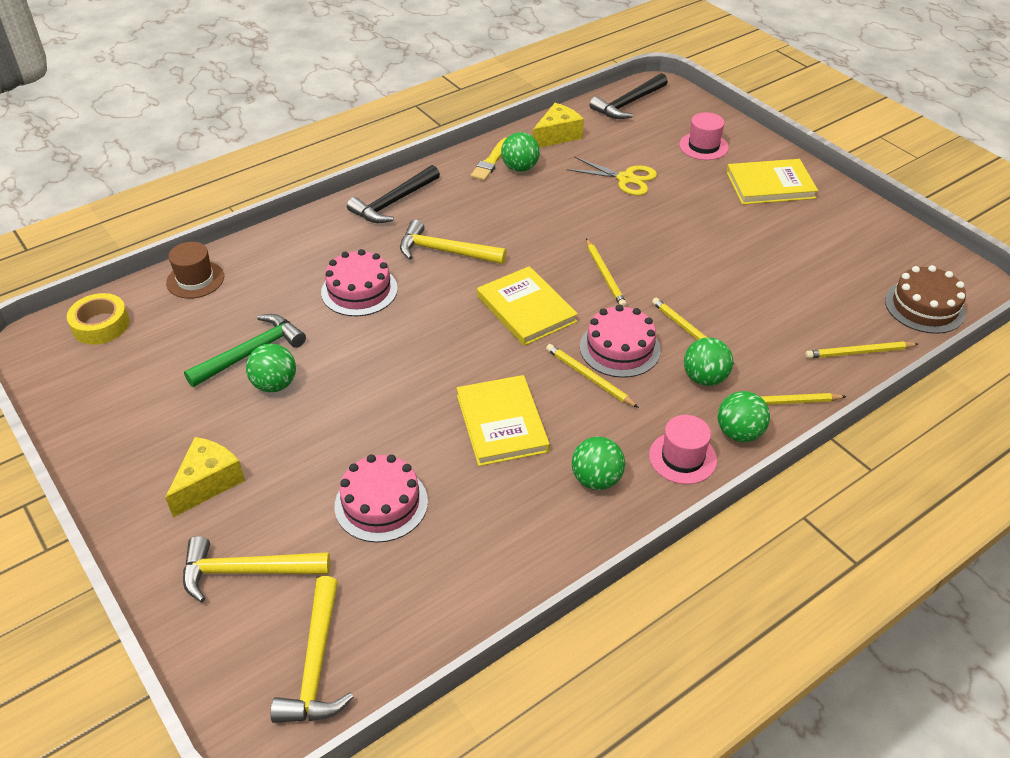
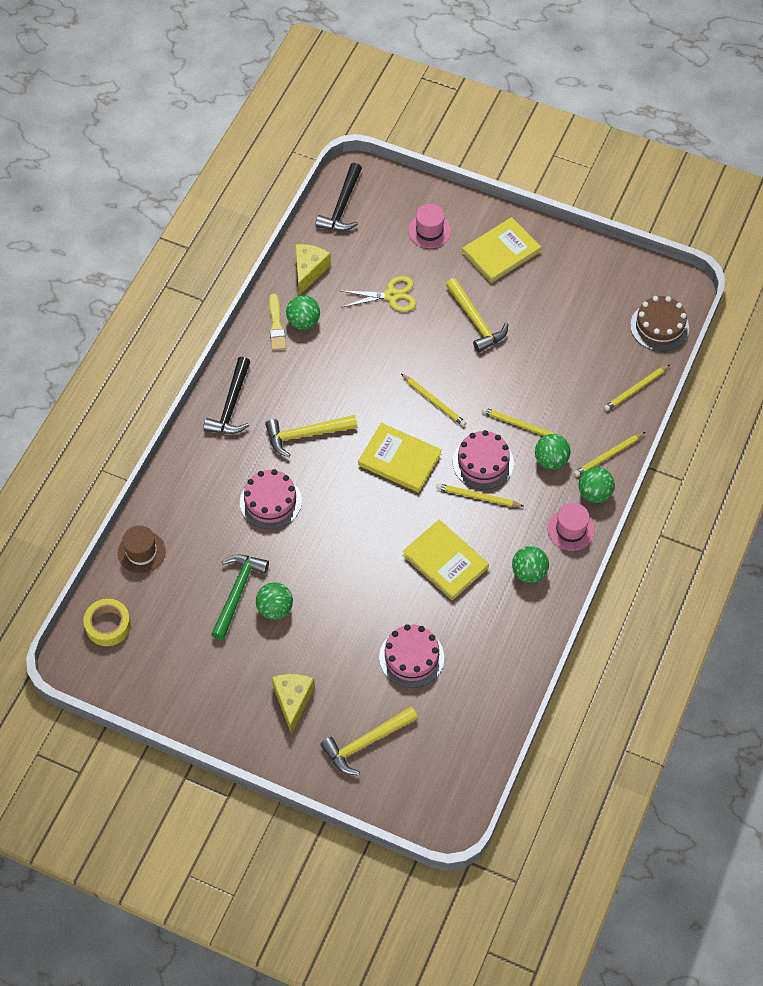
camera: 30 degrees left, 15 degrees up
yellow hammer [270,576,354,723] -> yellow hammer moved to [446,278,508,353]

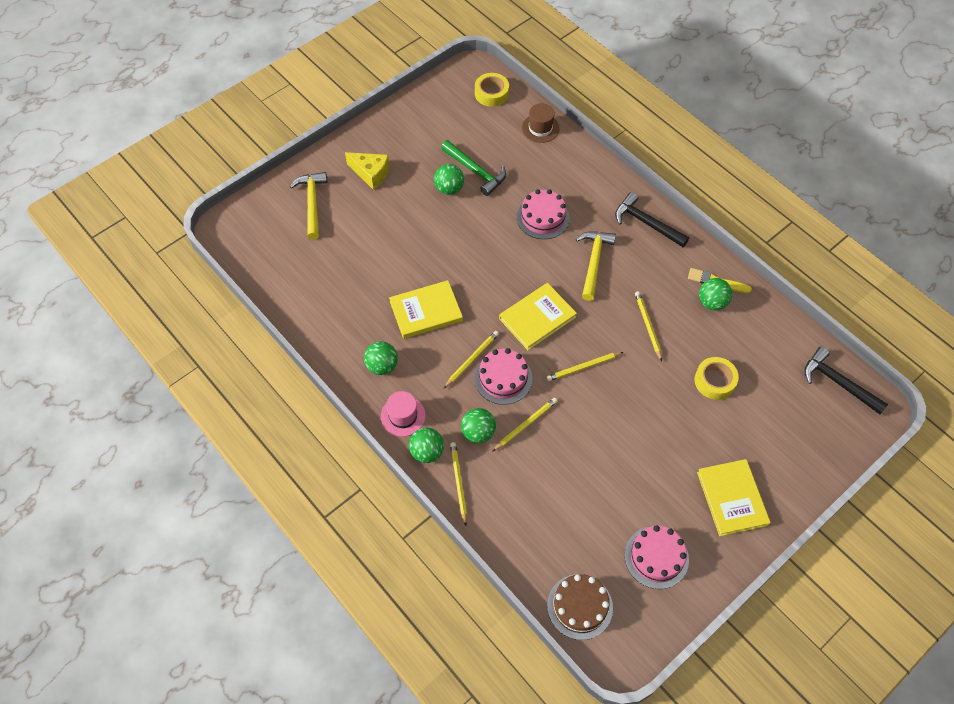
camera: 115 degrees right, 0 degrees up
yellow cheese [295,244,331,295] -> none
yellow scissors [341,276,416,312] -> yellow tape [694,357,739,400]
pink cake [379,624,444,688] -> pink cake moved to [625,525,689,589]
pink hat [408,204,451,248] -> none
yellow hammer [446,278,508,353] -> none
yellow pencil [604,365,670,411] -> yellow pencil moved to [635,291,662,361]

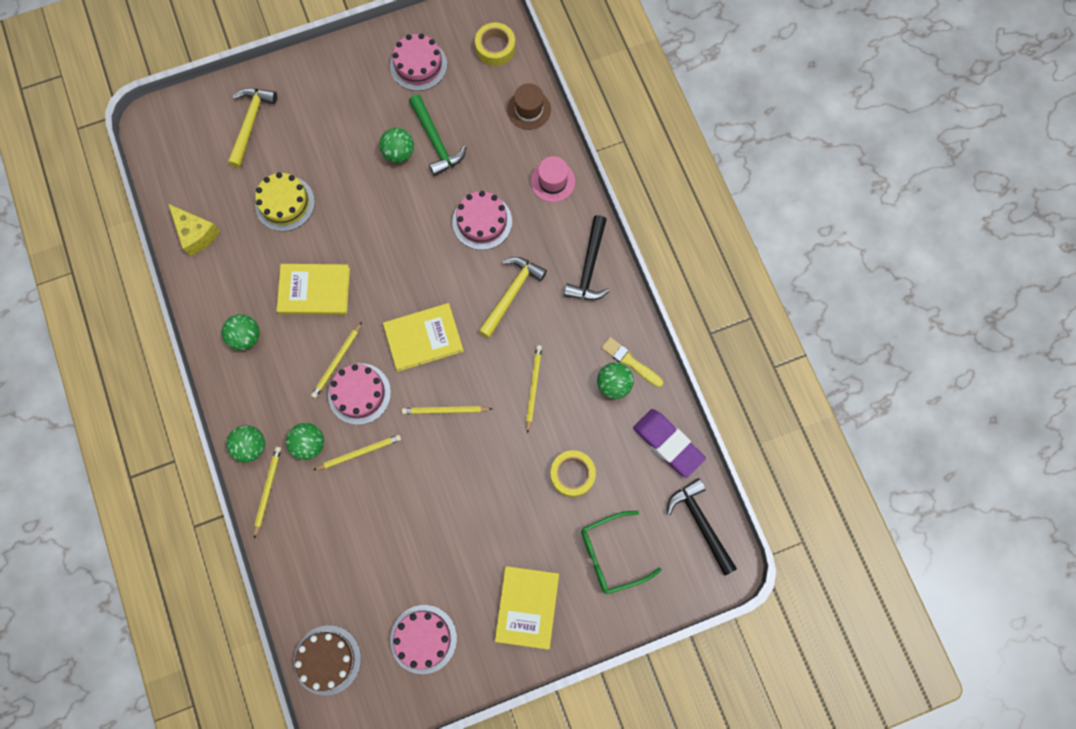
camera: 20 degrees right, 15 degrees up
yellow cheese [345,152,390,190] -> yellow cheese moved to [168,204,220,256]
pink hat [381,391,426,437] -> pink hat moved to [531,156,575,202]
yellow pencil [443,331,499,389] -> yellow pencil turned 150 degrees clockwise [311,322,362,398]
black hammer [615,192,689,247] -> black hammer turned 135 degrees counterclockwise [564,215,609,300]
none -> yellow cake [255,172,315,231]
none -> pink cake [390,33,447,91]
none -> green glasses [581,511,662,594]
none -> purple eraser [633,409,706,478]

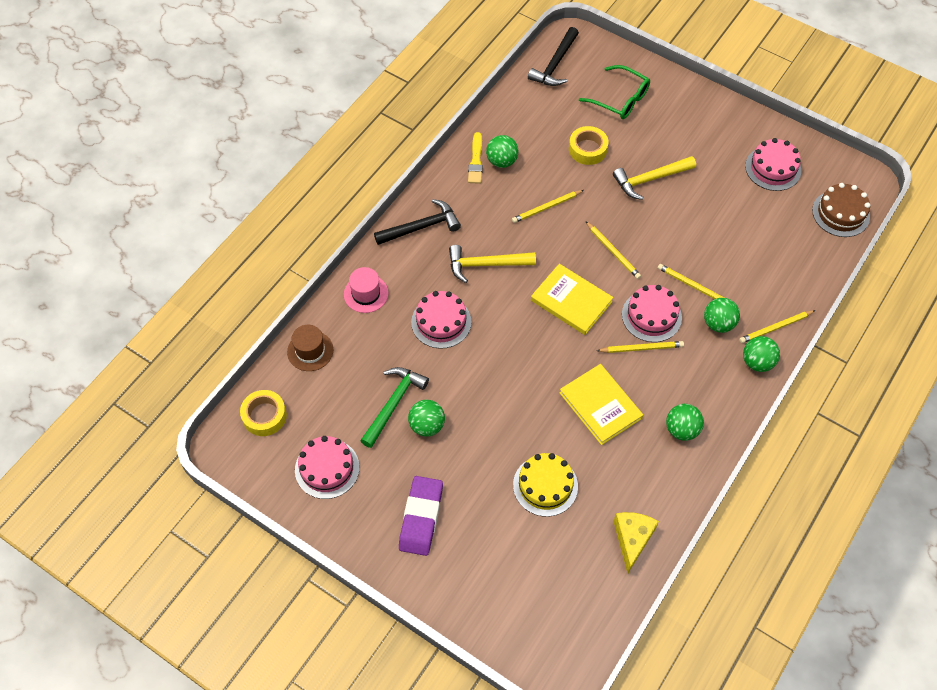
camera: 125 degrees left, 15 degrees down
yellow hammer [228,88,277,168] -> yellow hammer moved to [613,156,696,200]
yellow book [495,566,559,650] -> none
purple eraser [633,409,706,478] -> purple eraser moved to [399,476,443,556]

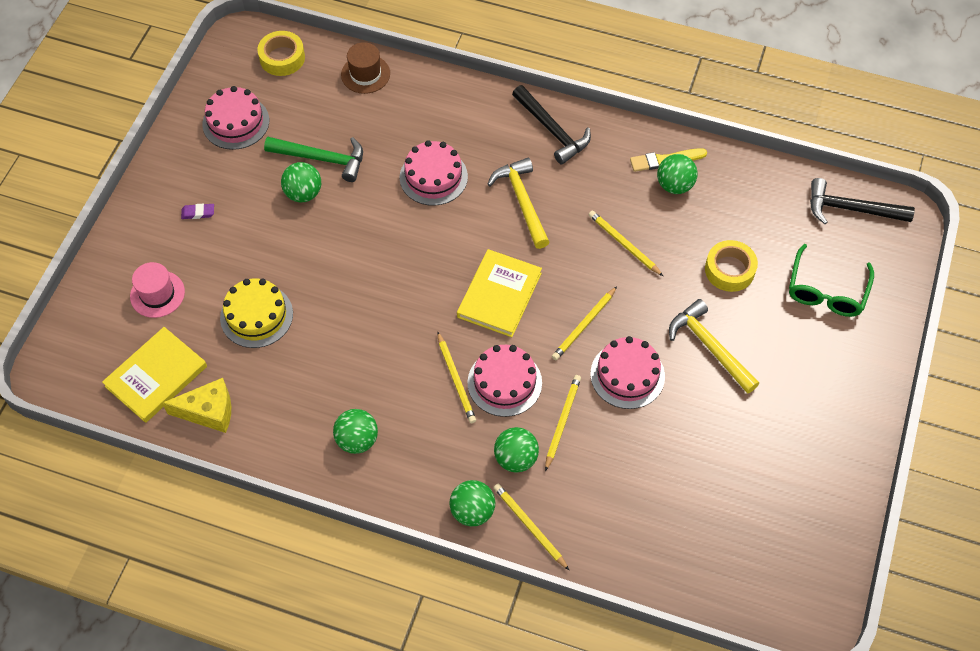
camera: 75 degrees right, 0 degrees up
pink hat [344,267,389,313] -> pink hat moved to [130,262,185,318]
purple eraser [399,476,443,556] -> purple eraser [181,204,214,219], size x0.42
yellow book [560,364,643,445] -> yellow book moved to [102,327,207,423]
pink cake [745,138,801,191] -> pink cake moved to [590,336,665,409]
brown cake [812,183,870,237] -> none

